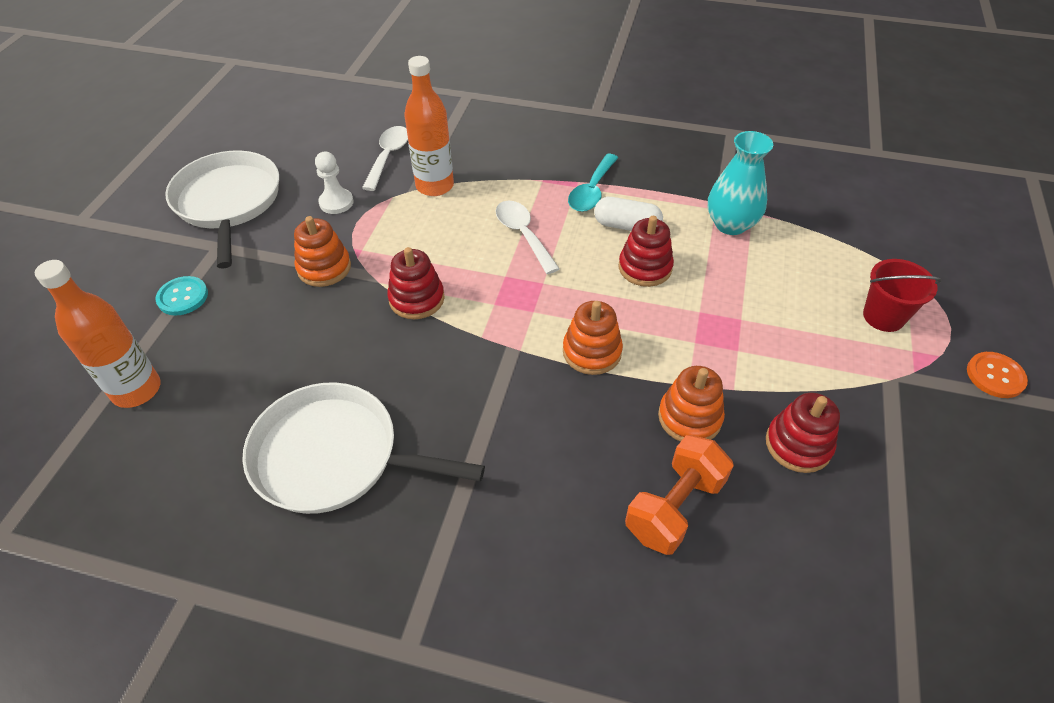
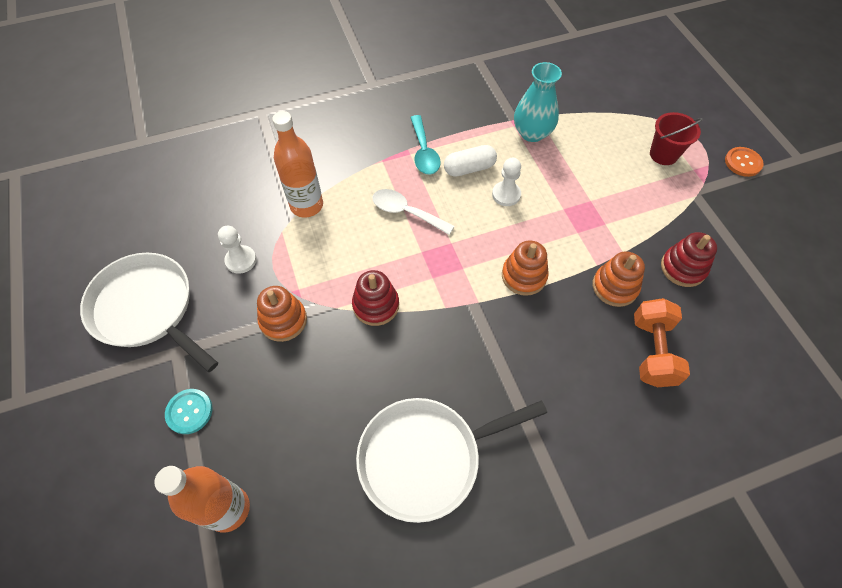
camera: 35 degrees left, 10 degrees up
white spoon [362,126,408,191] -> none
red stacking toy [619,216,674,287] -> white pawn [492,158,521,206]

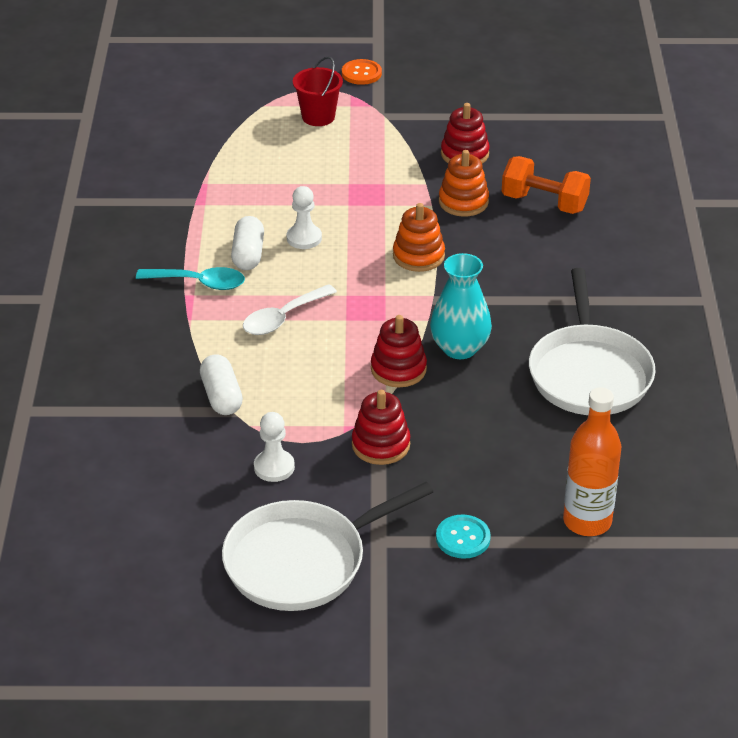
camera: 70 degrees left, 20 degrees down
orange stacking toy [257,286,307,342] -> red stacking toy [352,390,410,465]
orange bottle [272,111,323,218] -> white capsule [200,354,243,415]
turquoise vase [514,62,562,142] -> turquoise vase moved to [430,253,492,359]

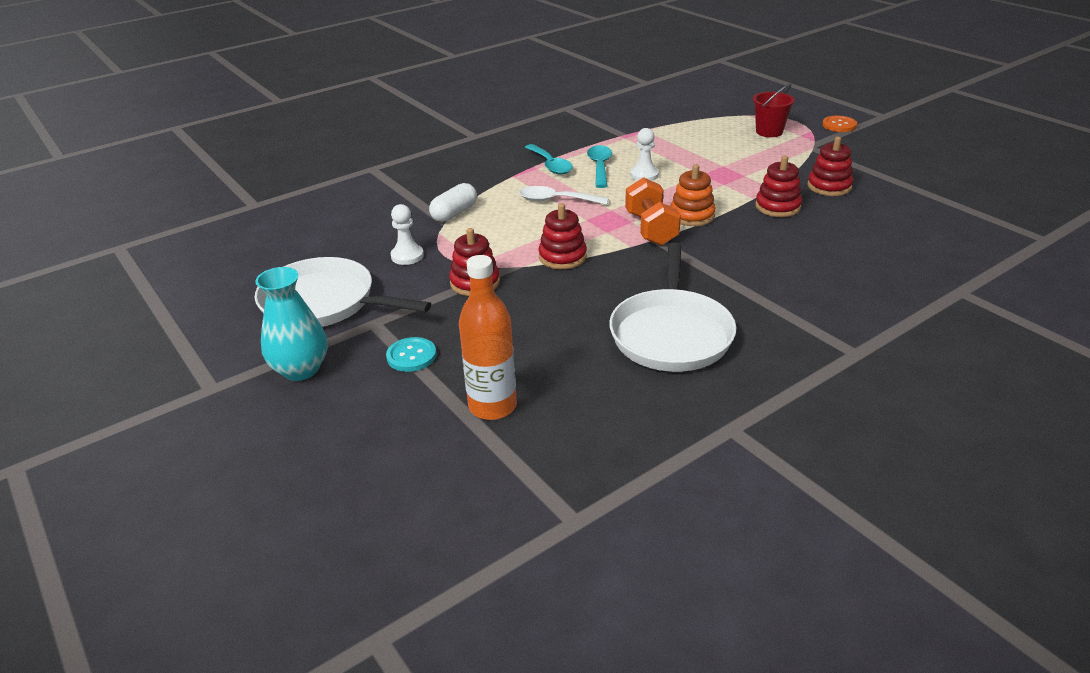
camera: 55 degrees right, 5 degrees down
white capsule [231,216,264,270] -> turquoise spoon [587,145,612,188]
turquoise vase [430,253,492,359] -> turquoise vase moved to [255,267,327,381]
orange stacking toy [439,150,489,216] -> red stacking toy [755,156,802,217]
orange dumbbell [502,156,591,214] -> orange dumbbell moved to [625,177,681,245]
white pan [529,268,655,415] -> white pan turned 45 degrees counterclockwise [609,242,736,372]

